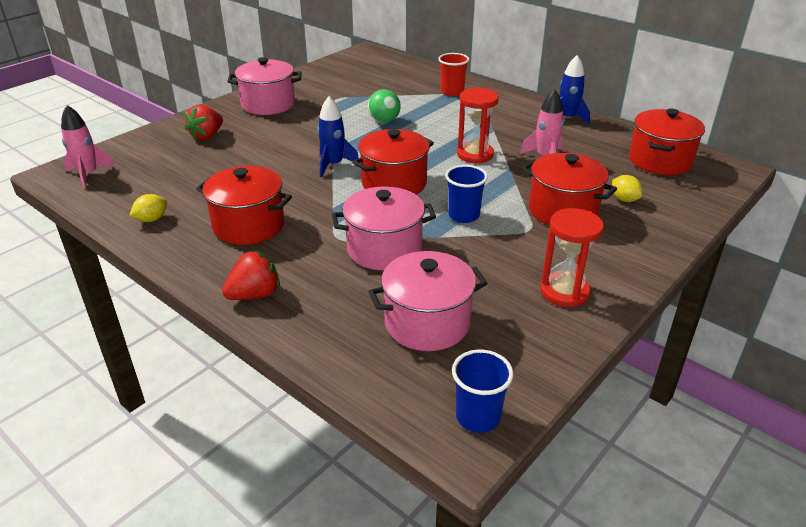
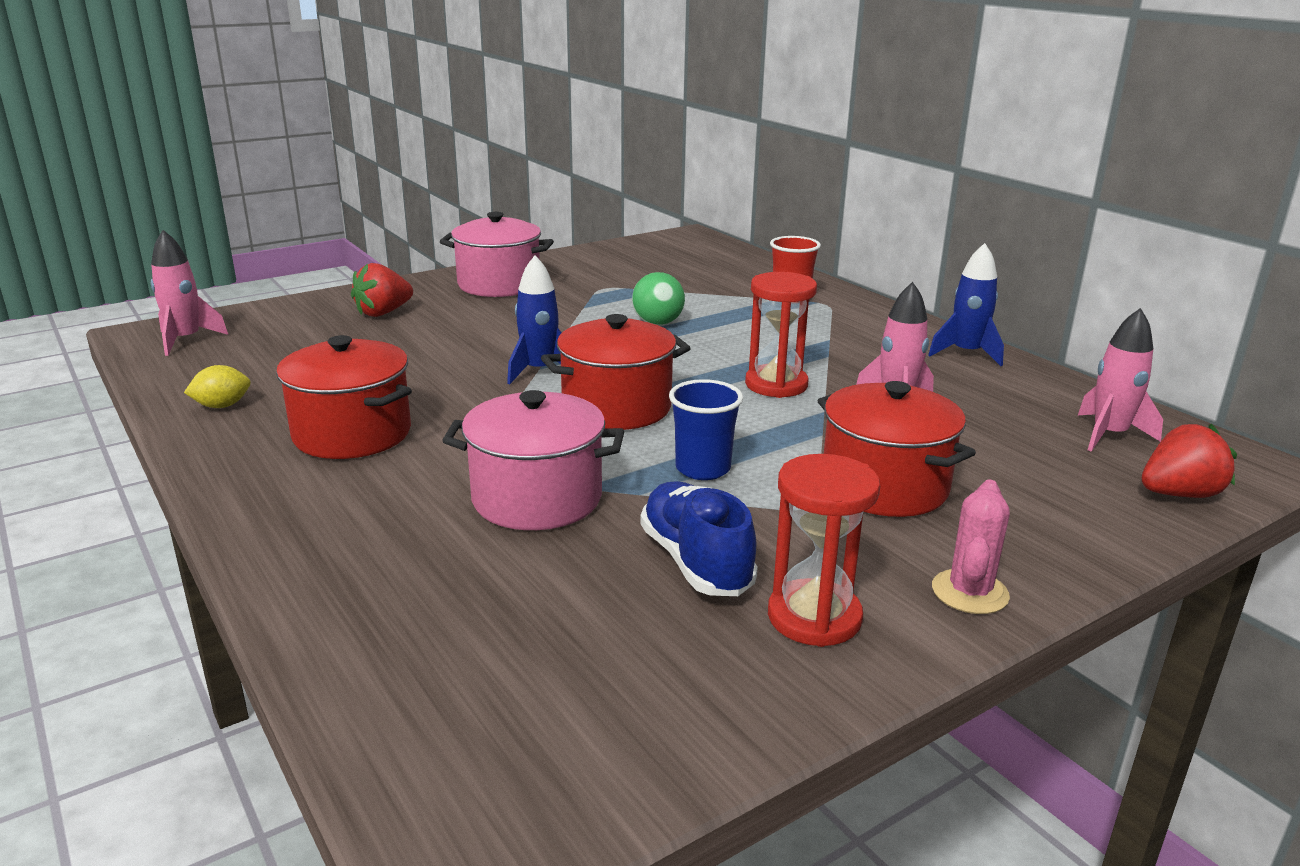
camera: 15 degrees right, 10 degrees down
red strawberry [222,250,280,300] -> red strawberry moved to [1142,424,1237,498]
pink pot [368,251,488,351] -> none
blue cup [452,350,514,433] -> none
yellow lemon [612,175,642,202] -> none
red pot [629,109,705,175] -> pink rocket [1078,308,1163,452]
none -> blue shoe [640,481,758,596]
none -> pink cactus [932,479,1010,614]

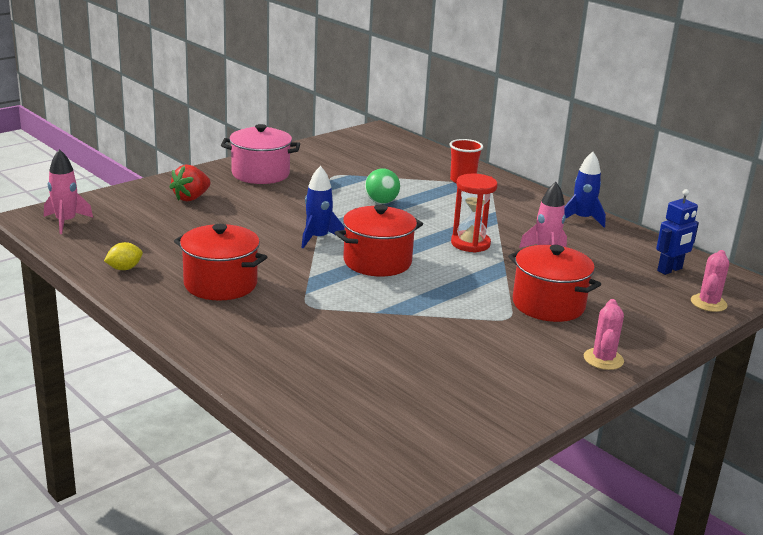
camera: 10 degrees left, 0 degrees up
pink pot [442,390,624,530] -> none
blue shoe [640,481,758,596] -> none
blue cup [669,379,743,480] -> none
red hourglass [768,454,880,647] -> none
pink rocket [1078,308,1163,452] -> blue robot [656,189,699,275]
red strawberry [1142,424,1237,498] -> pink cactus [691,250,729,312]

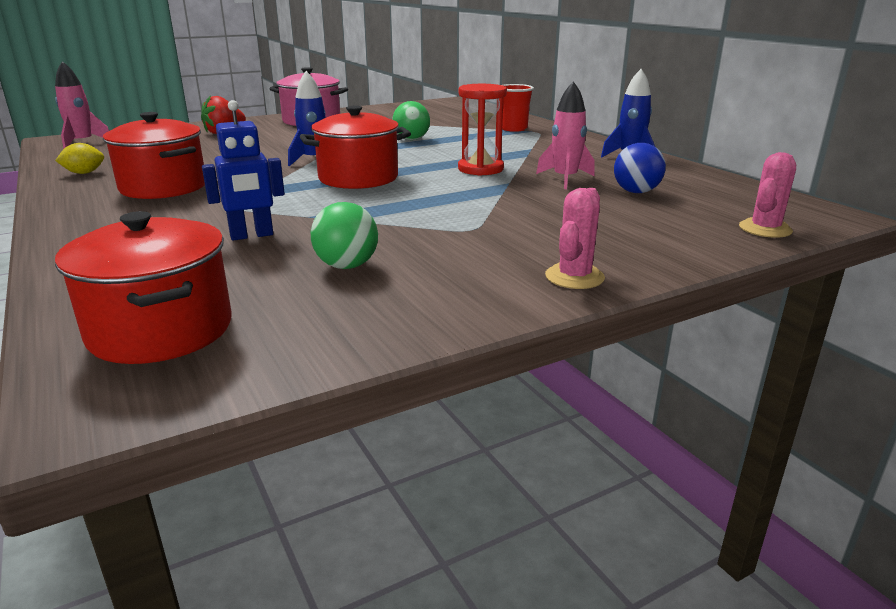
camera: 15 degrees right, 0 degrees up
red pot [508,245,601,322] -> red pot moved to [55,211,232,364]
blue robot [656,189,699,275] -> blue robot moved to [202,100,285,241]
none -> green ball [311,202,378,269]
none -> blue ball [614,143,666,193]

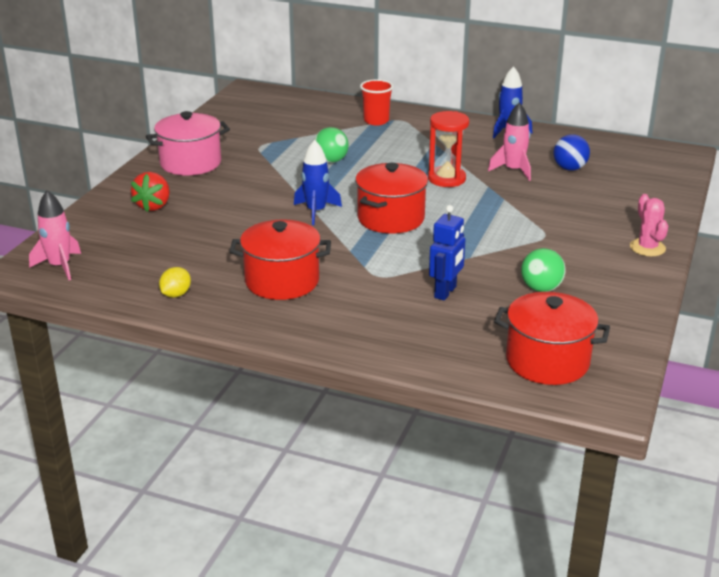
camera: 40 degrees left, 5 degrees up
pink cactus [739,152,796,238] -> none

